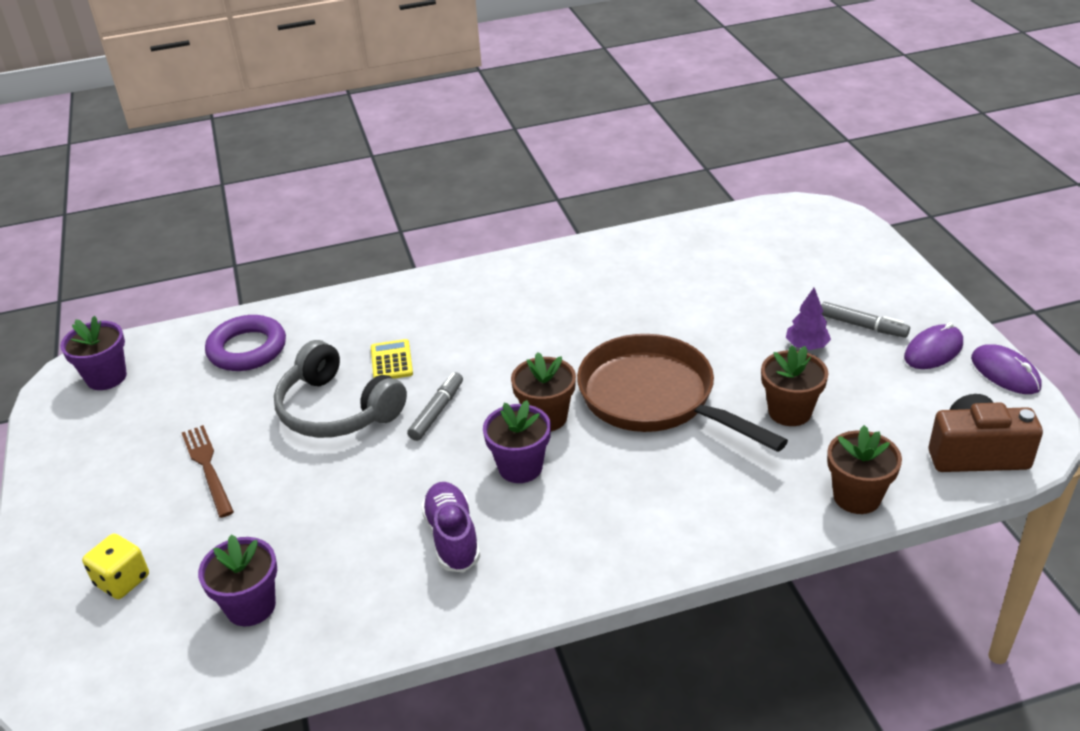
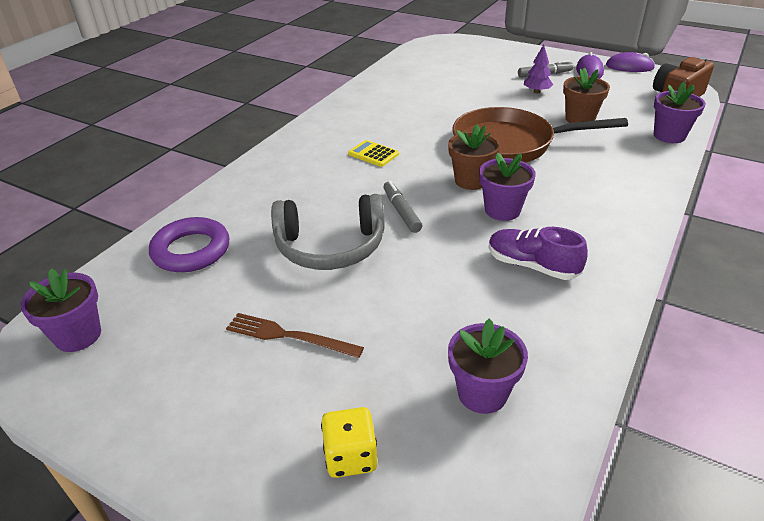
camera: 45 degrees left, 0 degrees up
yellow calculator [371,339,413,379] -> yellow calculator moved to [348,140,399,167]
brown flower pot [827,425,902,514] -> purple flower pot [654,82,706,143]

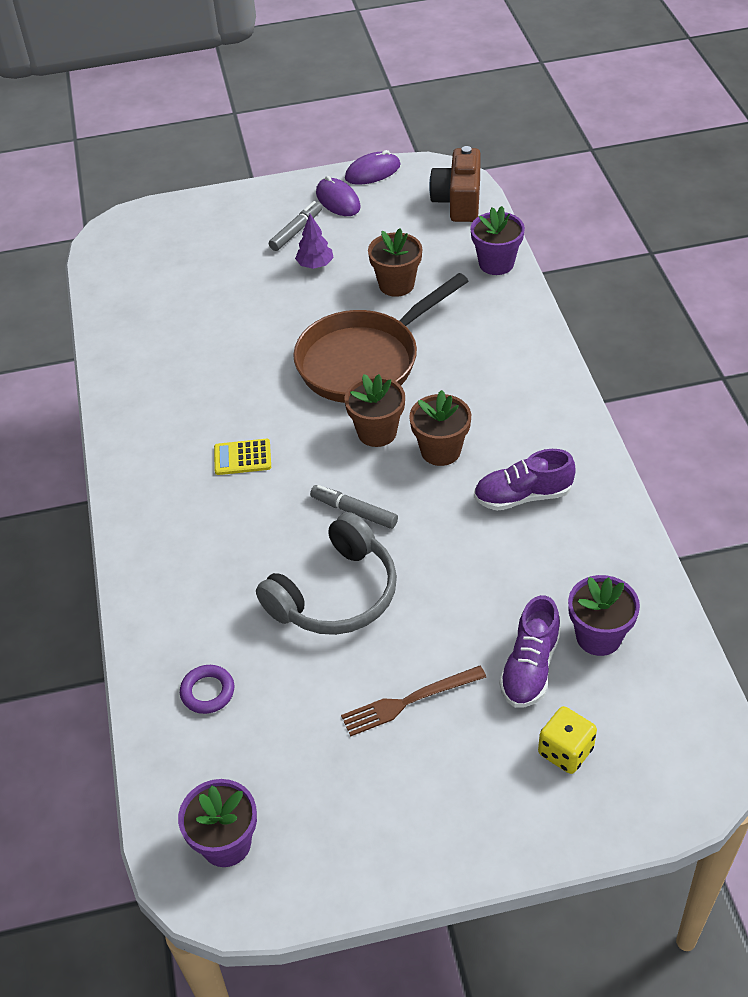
camera: 40 degrees left, 10 degrees up
purple ring [149,217,230,272] -> purple ring [180,665,234,714], size x0.57
purple flower pot [479,153,536,221] -> brown flower pot [409,390,471,466]
none -> purple shoe [499,595,561,708]

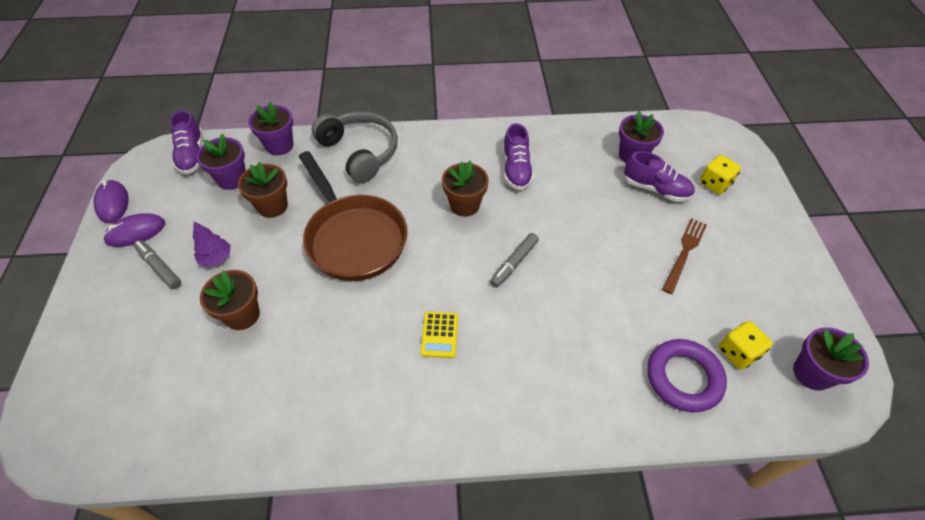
camera: 85 degrees left, 5 degrees up
purple ring [180,665,234,714] -> purple ring [647,339,727,412], size x1.75
grey headphones [256,512,397,635] -> grey headphones moved to [312,112,398,183]
brown fork [341,666,486,736] -> brown fork turned 135 degrees counterclockwise [662,218,707,294]
brown flower pot [344,374,405,447] -> brown flower pot moved to [200,270,260,330]
brown camera [429,146,481,222] -> purple shoe [170,110,203,174]
none -> purple flower pot [196,134,246,190]
none -> yellow dice [719,321,773,370]

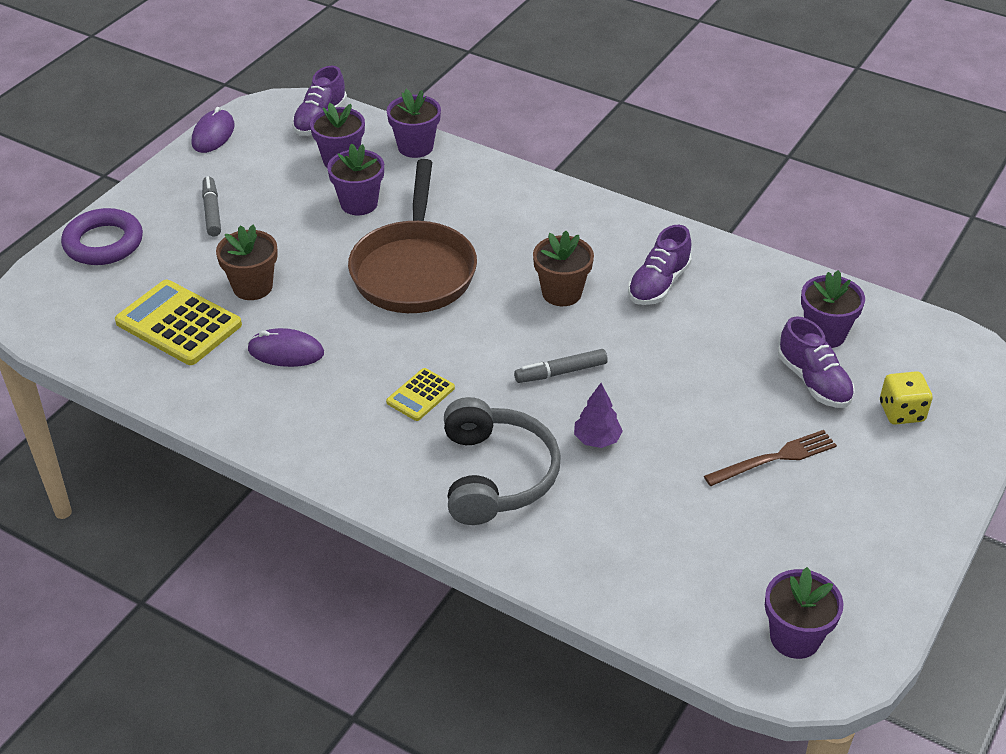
camera: 35 degrees right, 10 degrees down
purple mouse [103,213,165,247] -> purple mouse moved to [248,328,324,367]
purple tree [193,222,231,267] -> purple tree moved to [574,383,623,448]
brown flower pot [238,161,288,218] -> purple flower pot [327,143,384,215]
grey headphones [312,112,398,183] -> grey headphones moved to [444,397,561,525]
purple ring [647,339,727,412] -> purple ring moved to [61,208,143,265]
yellow dice [719,321,773,370] -> none
none -> yellow calculator [115,280,242,365]

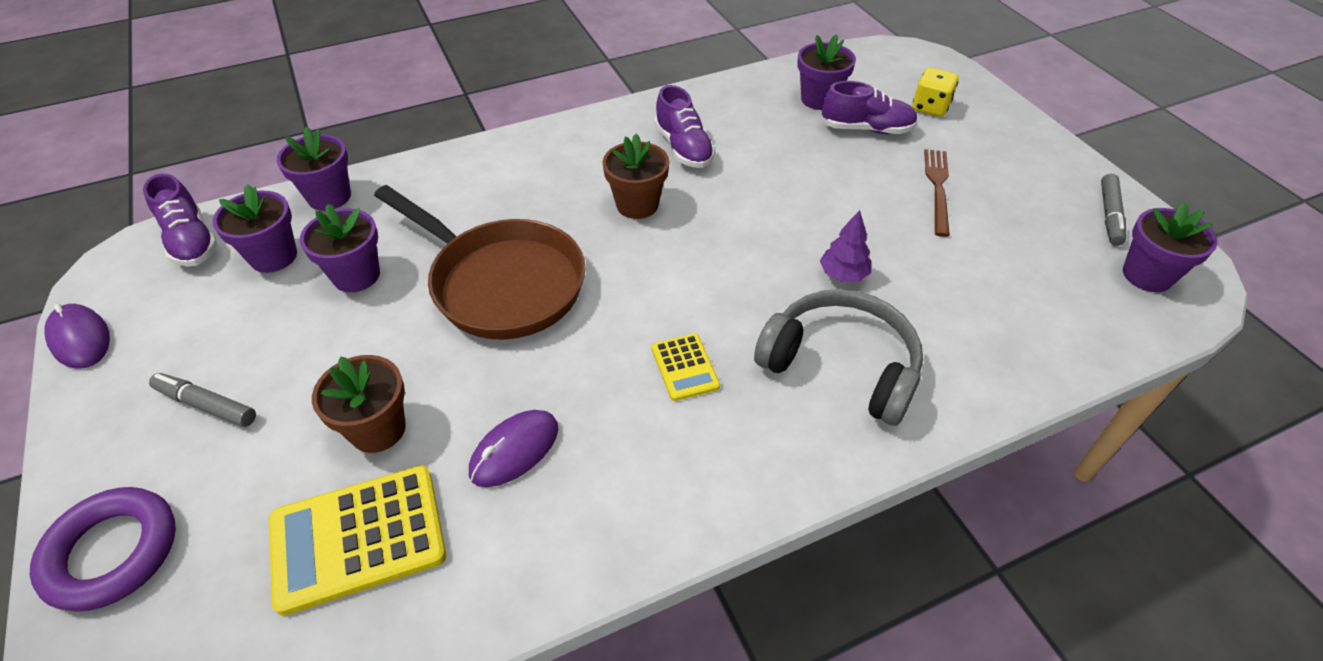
camera: 55 degrees left, 5 degrees up
grey marker [514,349,608,383] -> grey marker moved to [1101,174,1126,246]

